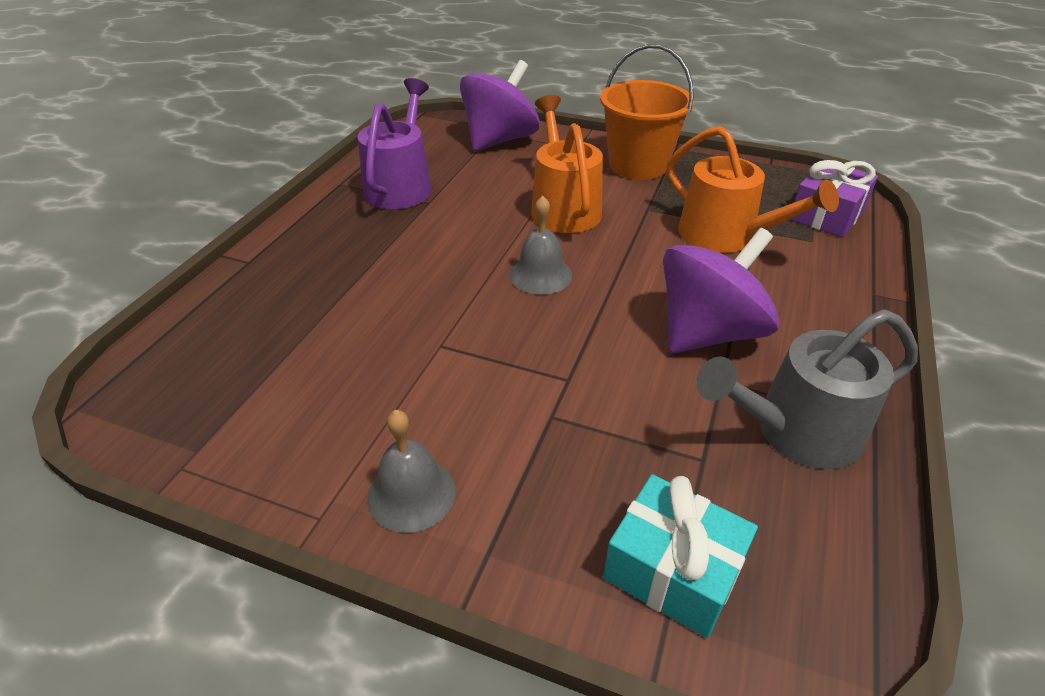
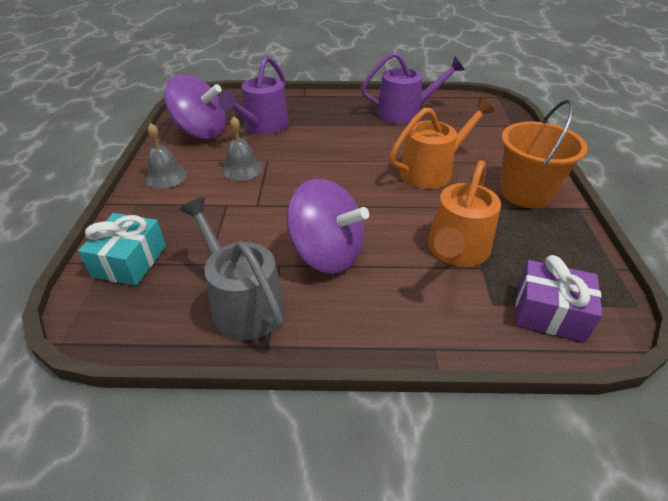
camera: 70 degrees right, 0 degrees up
purple spinning top [460,60,540,151] -> purple spinning top moved to [164,74,226,139]
grey bell [510,196,572,295] -> grey bell moved to [222,116,262,181]
none -> purple watering can [218,55,289,134]

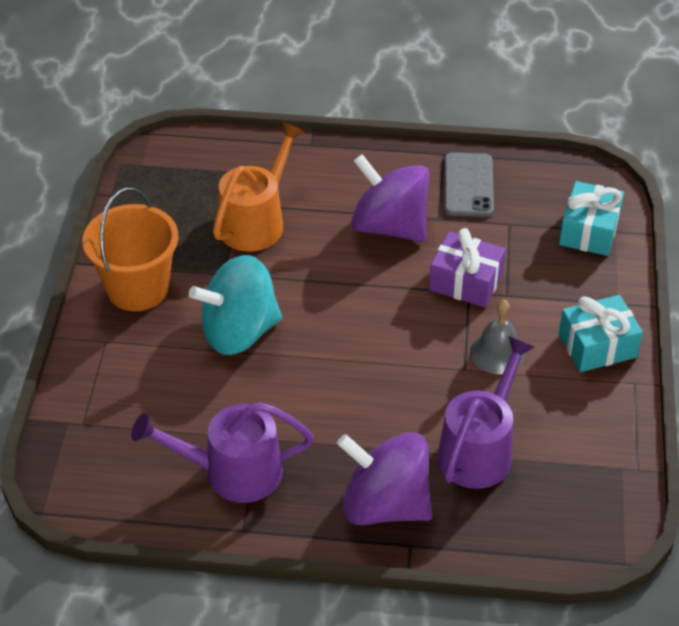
camera: 175 degrees left, 5 degrees up
grey bell [145,123,187,189] -> turquoise gift [559,295,643,372]
purple spinning top [164,74,226,139] -> purple spinning top moved to [337,432,432,525]
grey watering can [179,197,285,340] -> grey phone [444,152,494,217]
orange watering can [389,98,494,189] -> turquoise spinning top [189,255,282,355]
purple gift [515,255,602,342] -> purple gift moved to [429,228,506,308]

